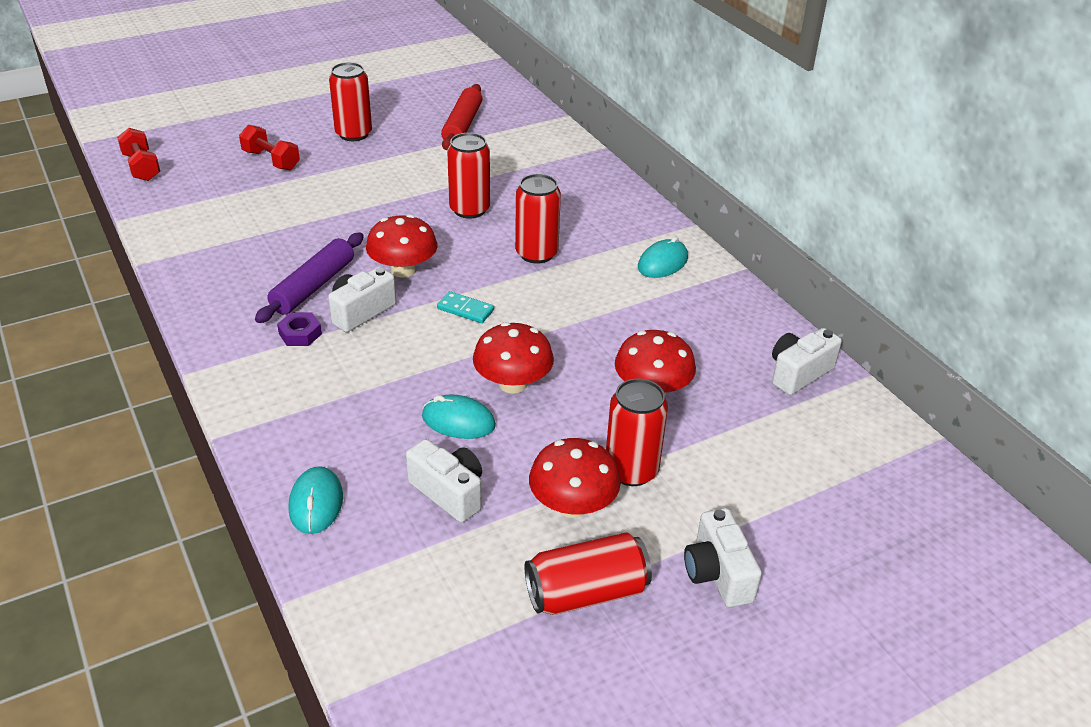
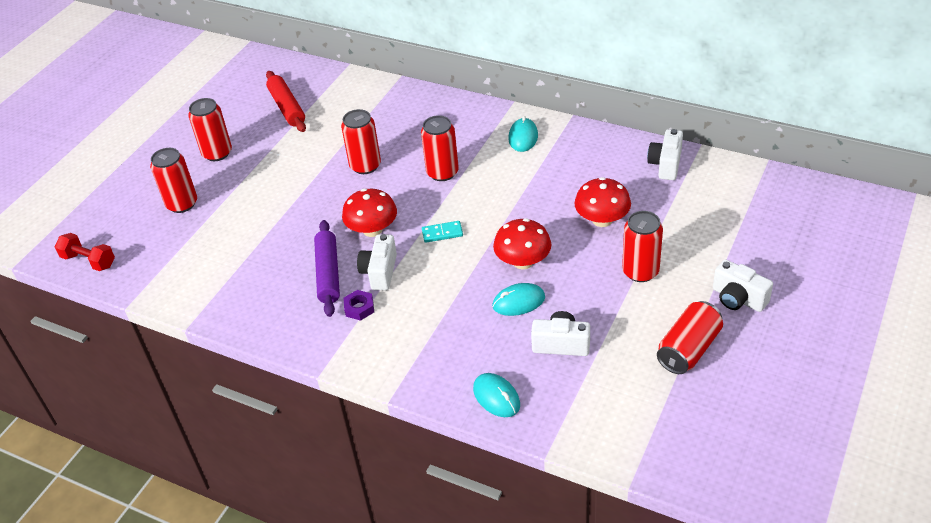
camera: 30 degrees left, 5 degrees up
red dumbbell [239,125,300,170] -> red can [150,148,197,213]
red mushroom [529,438,621,518] -> none

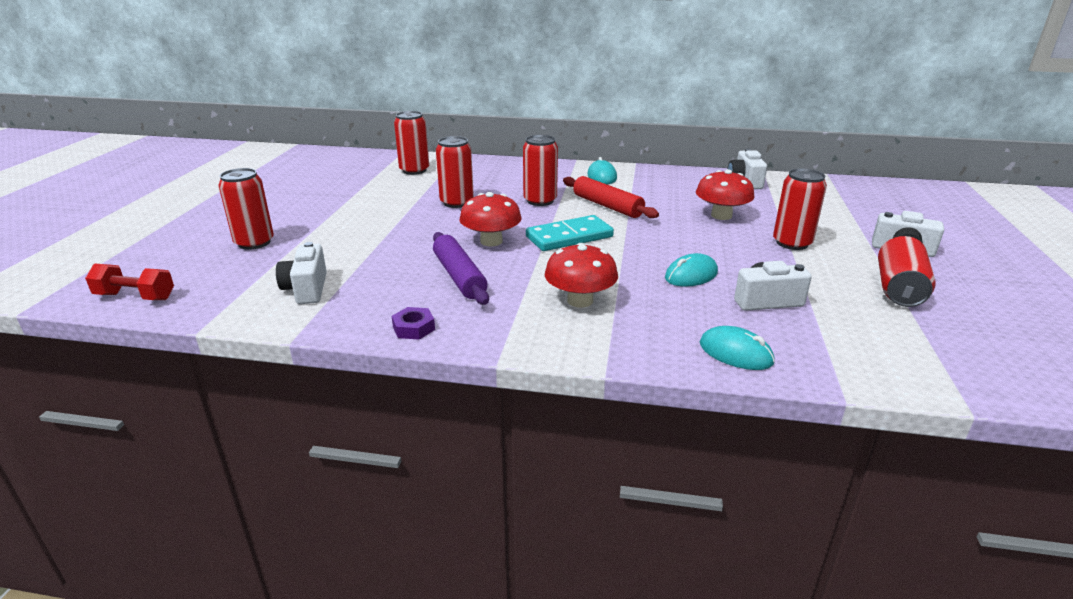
camera: 20 degrees left, 15 degrees down
red can [188,98,232,161] -> red can moved to [394,111,429,175]
red rolling pin [266,71,306,132] -> red rolling pin moved to [563,176,659,218]
purple nut [343,290,374,321] -> purple nut moved to [392,307,435,340]
white camera [357,234,397,290] -> white camera moved to [276,242,327,304]
turquoise domino [422,221,463,243] -> turquoise domino [526,215,614,251], size x1.87
red mushroom [493,218,551,269] -> red mushroom moved to [545,243,618,308]

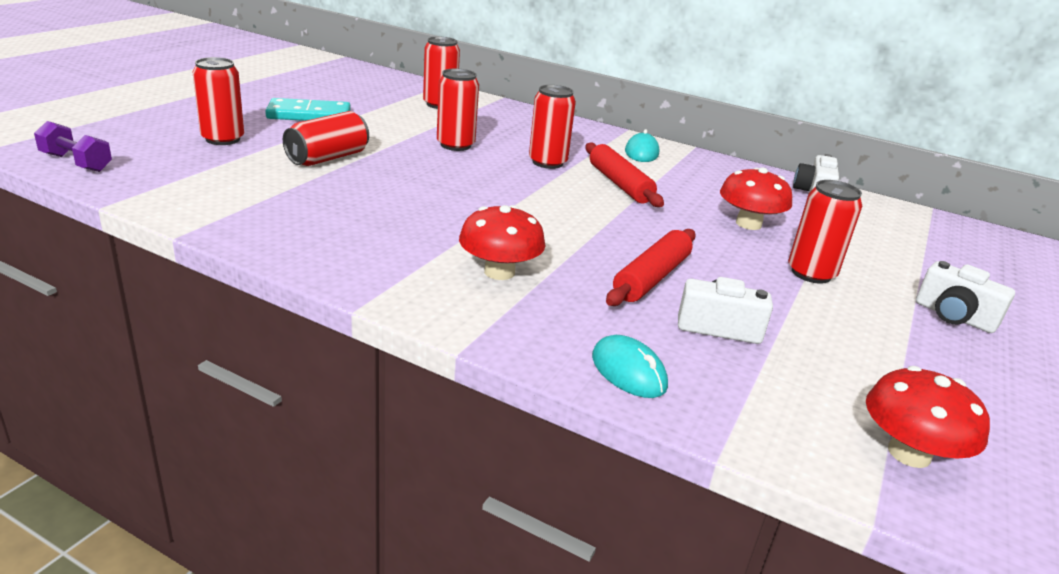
camera: 15 degrees right, 0 degrees up
red dumbbell [85,264,174,300] -> purple dumbbell [34,121,112,172]
white camera [276,242,327,304] -> none
purple nut [392,307,435,340] -> none
purple rolling pin [433,232,489,305] -> none
red mushroom [460,192,522,247] -> red mushroom moved to [866,366,990,468]
turquoise domino [526,215,614,251] -> turquoise domino moved to [265,98,351,121]
turquoise mouse [665,253,718,287] -> red rolling pin [606,229,696,306]
red can [878,236,936,307] -> red can moved to [283,111,369,166]

